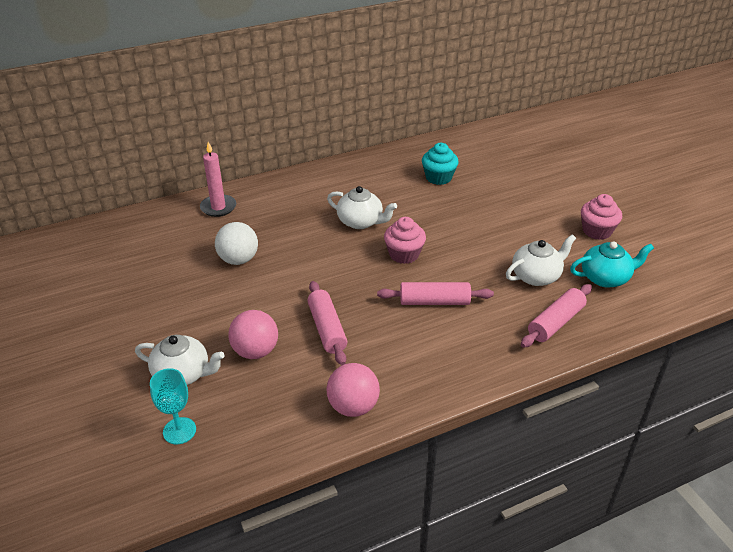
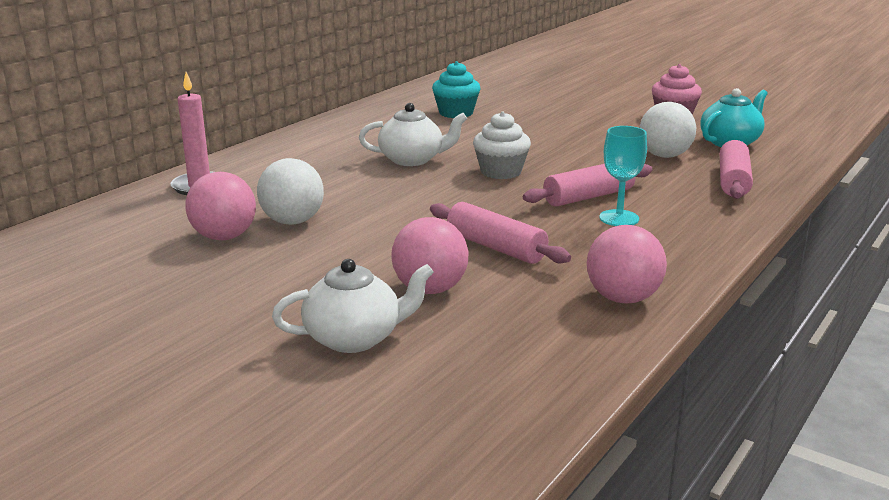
camera: 30 degrees left, 15 degrees down
turquoise goblet [150,368,196,444] -> turquoise goblet moved to [599,126,647,226]
pink cupcake [384,217,426,264] -> white cupcake [473,111,531,179]
white teapot [506,234,576,286] -> white ball [639,102,696,158]
none -> pink ball [185,172,256,240]

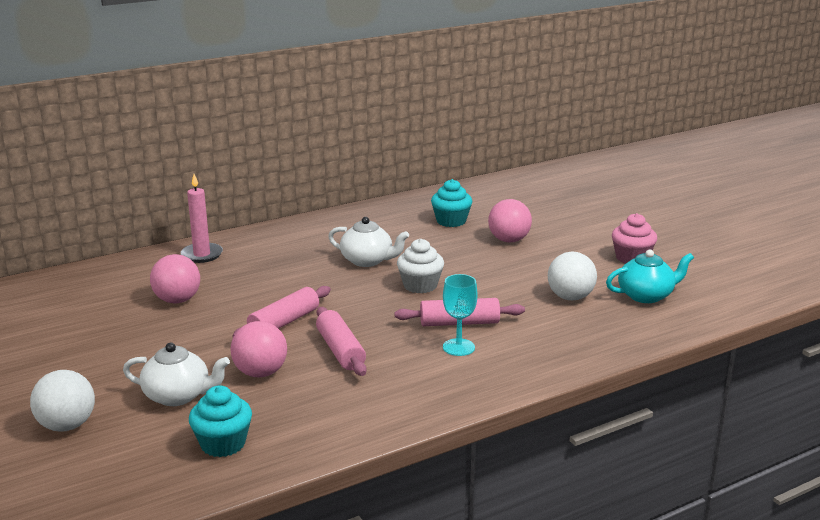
camera: 25 degrees right, 0 degrees up
white ball [257,158,324,225] -> white ball moved to [30,370,95,431]
pink ball [587,225,667,304] -> pink ball moved to [488,199,532,243]
pink rolling pin [720,140,753,199] -> pink rolling pin moved to [232,286,331,337]
none -> turquoise cupcake [189,385,252,457]

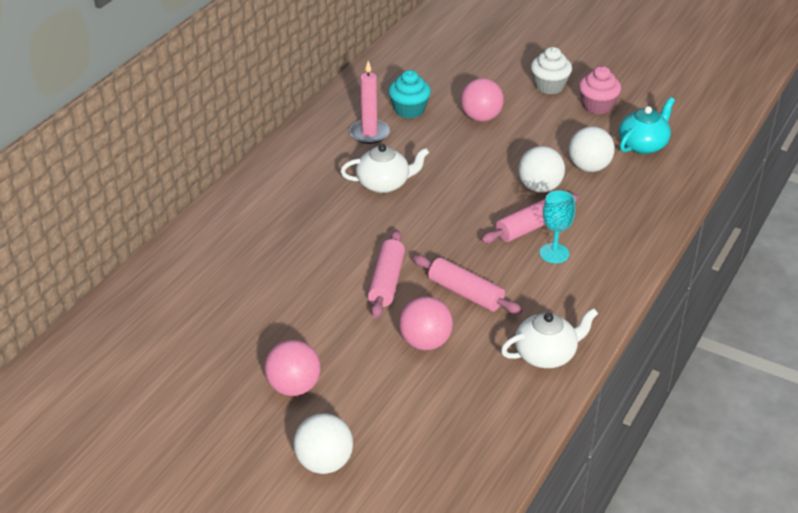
camera: 30 degrees left, 15 degrees up
white teapot [123,342,230,406] -> white teapot moved to [501,308,598,368]
pink ball [150,254,200,304] -> pink ball moved to [265,340,321,396]
pink candle [180,174,223,263] -> pink candle moved to [349,61,390,144]
turquoise cupcake [189,385,252,457] -> none
white cupcake [397,239,444,293] -> white cupcake moved to [531,47,572,94]
none -> white ball [518,146,565,193]

